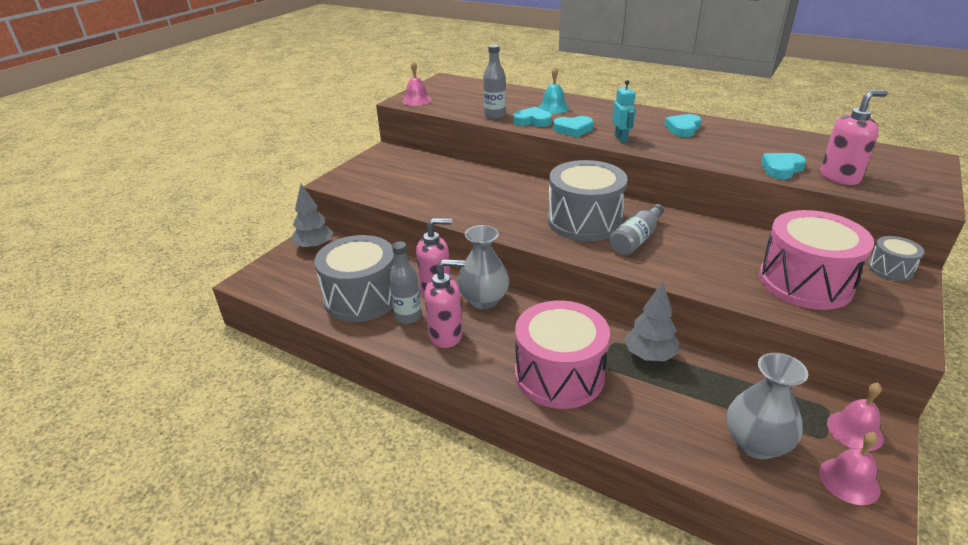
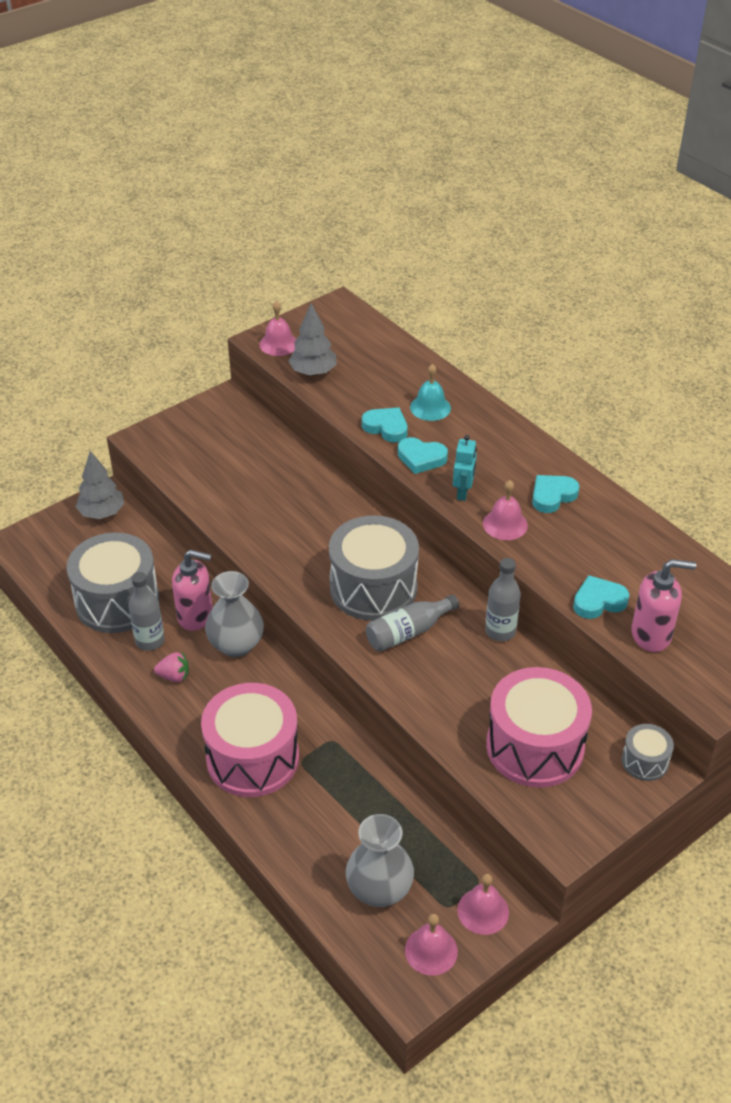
camera: 20 degrees right, 10 degrees up
pink soap dispenser [424,259,465,348] -> pink strawberry [154,652,189,682]
grey bottle [483,44,506,119] -> grey bottle moved to [485,558,521,641]
grey tree [624,282,679,361] -> grey tree moved to [289,303,337,376]
none -> pink bell [483,480,528,540]

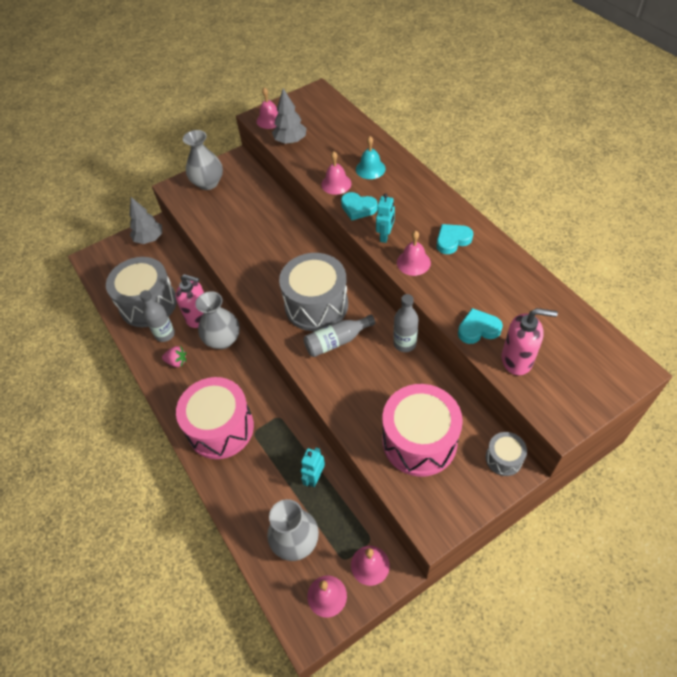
camera: 10 degrees right, 10 degrees up
turquoise heart [362,407,408,443] -> pink bell [321,151,352,195]
none -> grey vase [183,130,223,190]
none -> turquoise robot [301,447,325,487]

